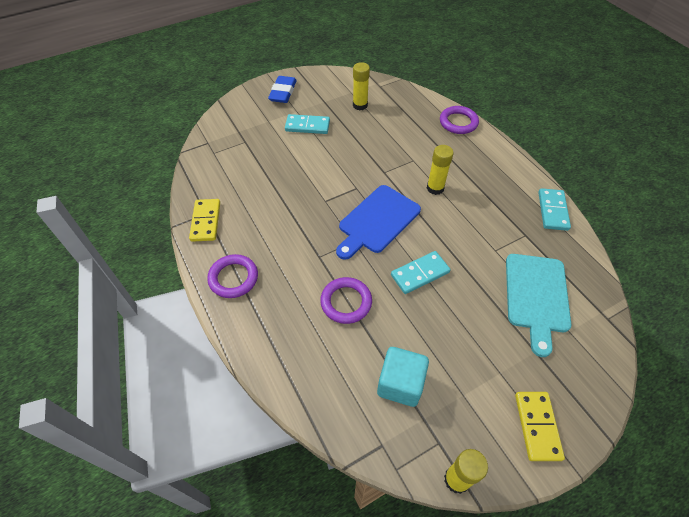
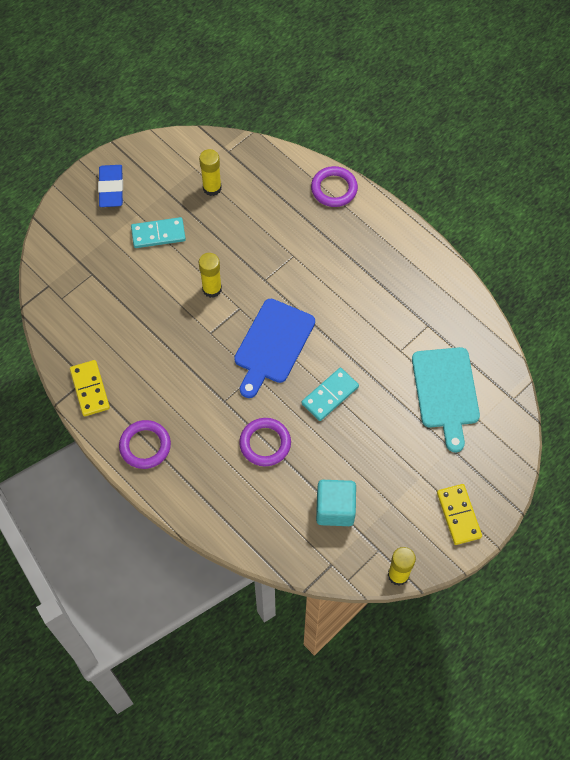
camera: 15 degrees left, 10 degrees up
yellow glue stick [427,145,454,195] -> yellow glue stick moved to [199,253,222,298]
turquoise domino [538,188,571,231] -> none

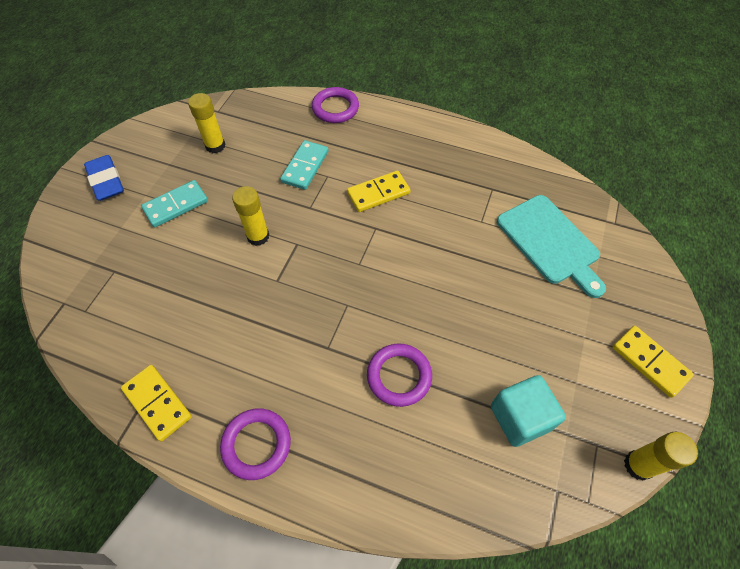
camera: 25 degrees left, 5 degrees down
blue cutting board [234,299,315,398] -> none
turquoise domino [301,368,359,421] -> turquoise domino moved to [280,140,329,190]
none -> yellow domino [347,171,410,212]

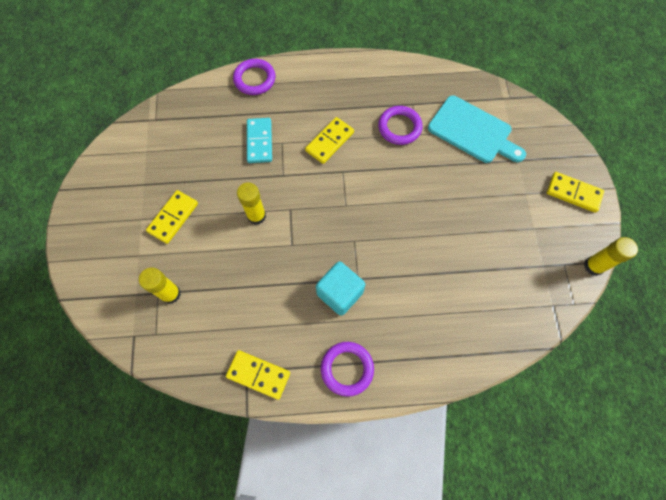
camera: 25 degrees left, 10 degrees up
blue eraser [84,155,124,201] -> none
turquoise domino [141,180,208,227] -> yellow domino [146,190,198,244]
yellow glue stick [188,93,226,153] -> yellow glue stick moved to [139,267,181,304]
purple ring [367,343,432,407] -> purple ring moved to [378,106,423,145]
turquoise cube [491,375,566,447] -> turquoise cube moved to [316,261,365,316]

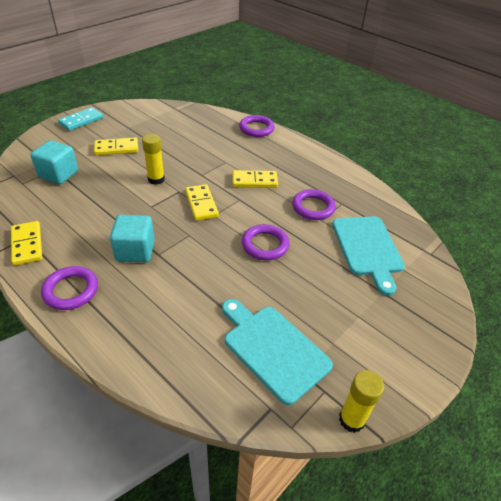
camera: 45 degrees right, 25 degrees down
yellow glue stick [139,267,181,304] -> turquoise cube [30,140,78,184]
turquoise domino [247,118,272,163] -> turquoise domino moved to [58,107,103,131]
yellow domino [547,172,604,213] -> yellow domino moved to [185,184,219,221]
none -> turquoise cutting board [222,299,333,405]
none -> purple ring [242,224,289,260]

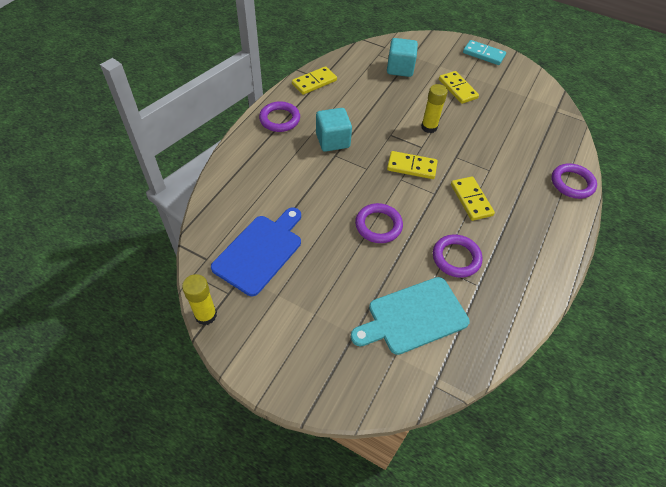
camera: 75 degrees right, 10 degrees up
yellow domino [185,184,219,221] -> yellow domino turned 45 degrees clockwise [387,151,438,179]
turquoise cutting board [222,299,333,405] -> blue cutting board [211,208,301,296]

